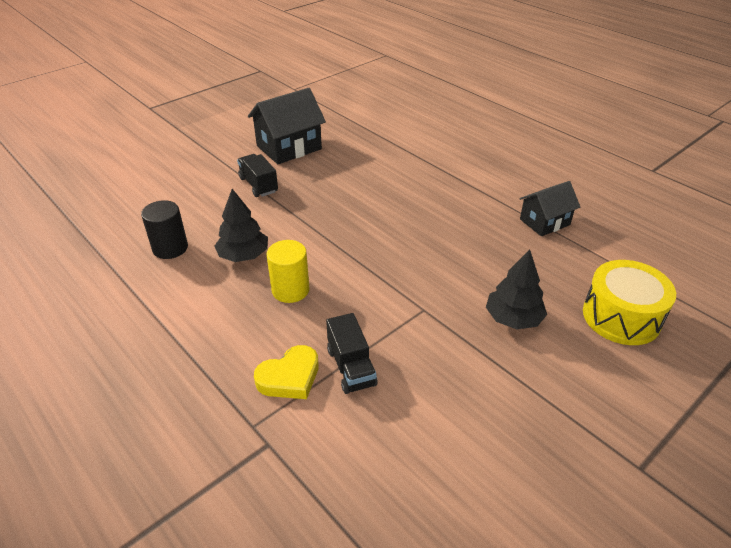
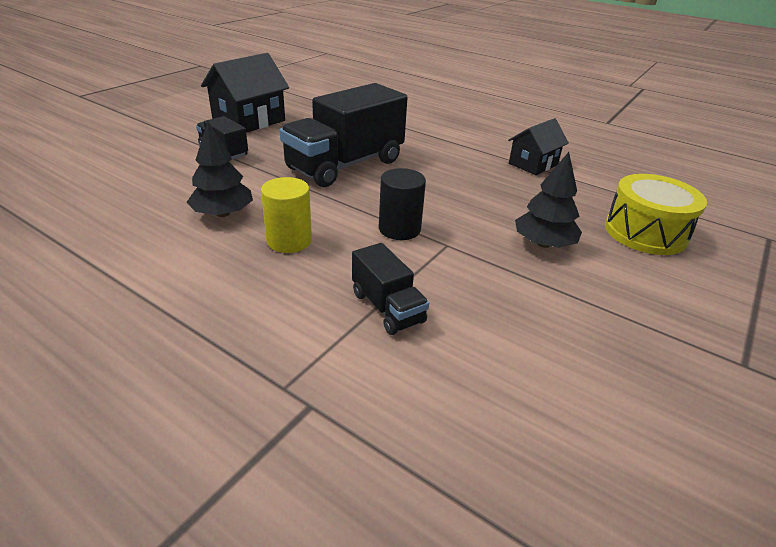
camera: 15 degrees left, 5 degrees down
black cylinder [141,200,188,259] -> black cylinder moved to [379,168,426,240]
yellow heart [254,345,319,399] -> none
none -> black truck [279,83,408,187]

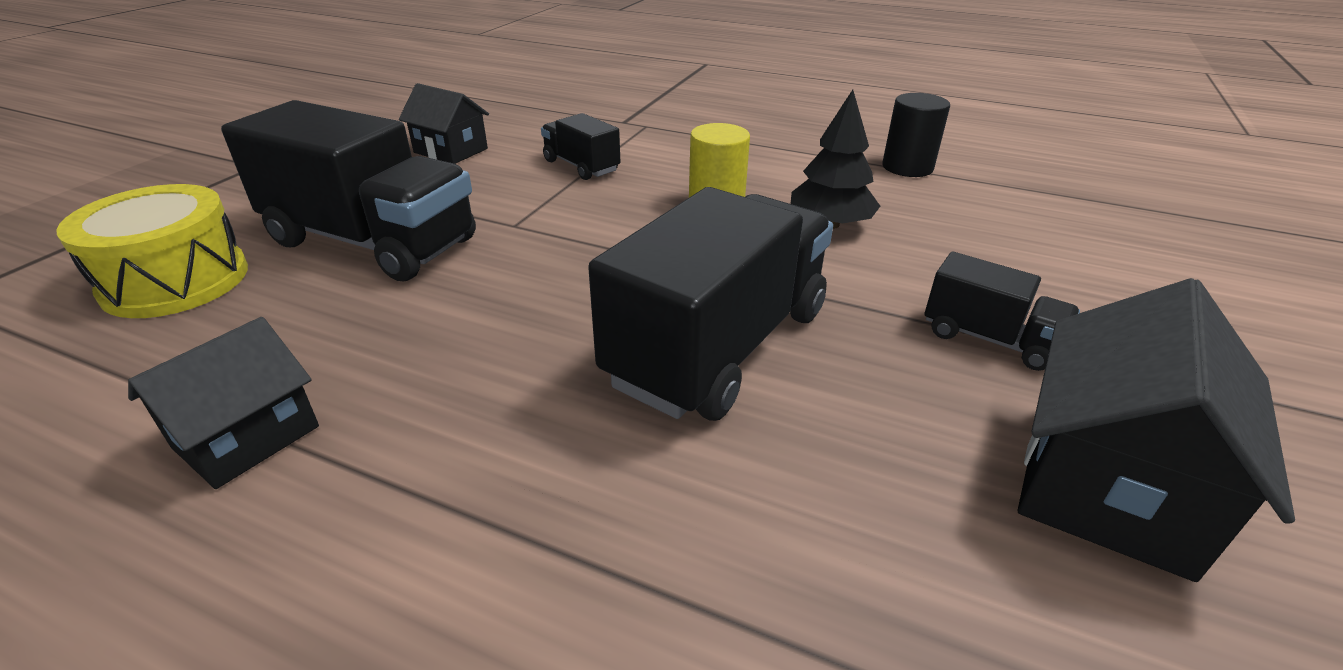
camera: 170 degrees right, 0 degrees up
black cylinder [379,168,426,240] -> black cylinder moved to [882,93,950,177]
black tree [515,152,582,248] -> black truck [221,100,476,281]
none -> black house [399,83,489,164]

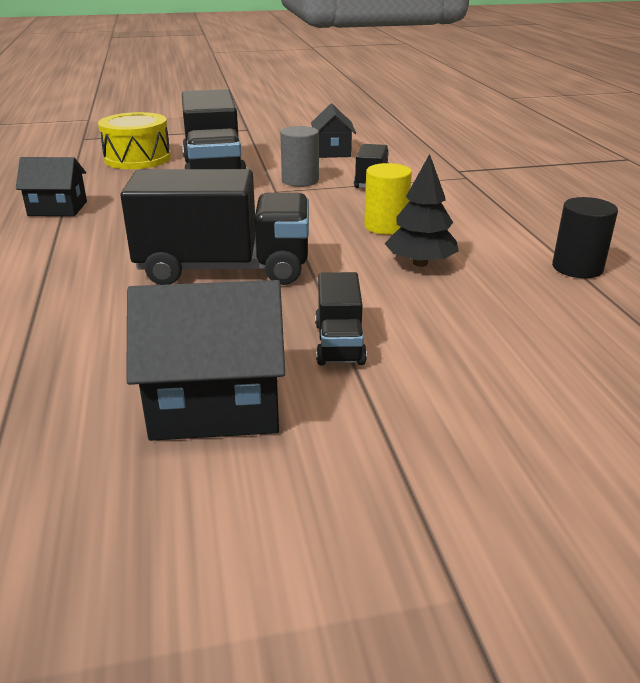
camera: 55 degrees right, 5 degrees down
none -> grey cylinder [280,126,319,187]

